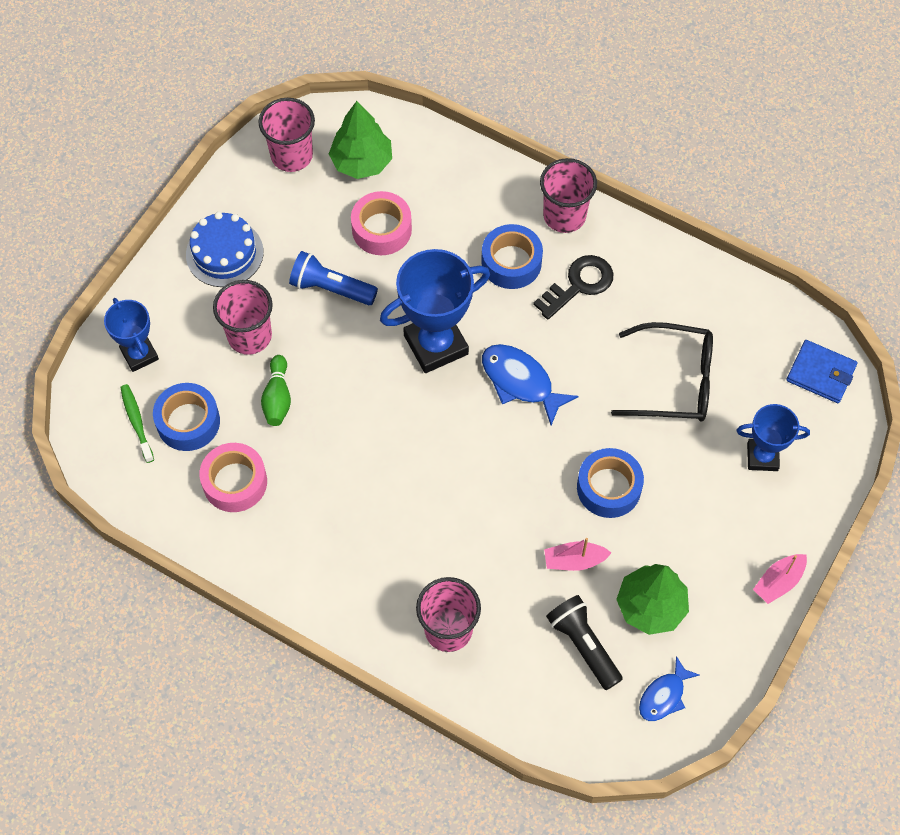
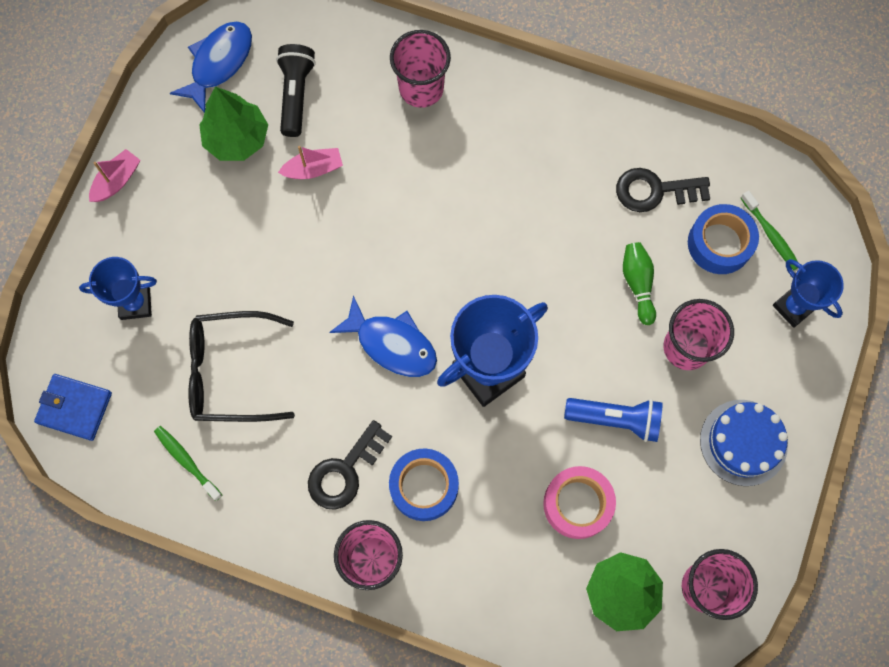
camera: 170 degrees right, 10 degrees up
pink tape [200,443,267,512] -> black key [616,168,710,212]
black flashlight [546,595,623,690] -> black flashlight turned 135 degrees counterclockwise [276,44,316,137]
blue tape [577,448,644,518] -> none
blue fish [639,656,699,721] -> blue fish [170,21,252,113], size x1.55
none -> green toothbrush [154,426,222,501]

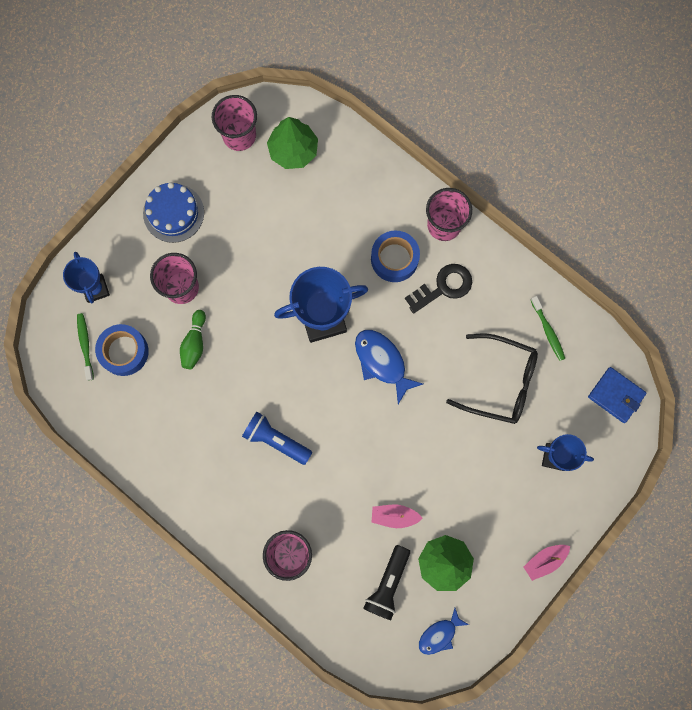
camera: 160 degrees left, 5 degrees up
blue fish [170,21,252,113] -> blue fish [419,608,469,655], size x0.64
pink tape [543,466,616,539] -> none
blue flashlight [564,398,663,442] -> blue flashlight moved to [242,412,312,465]
black key [616,168,710,212] -> none

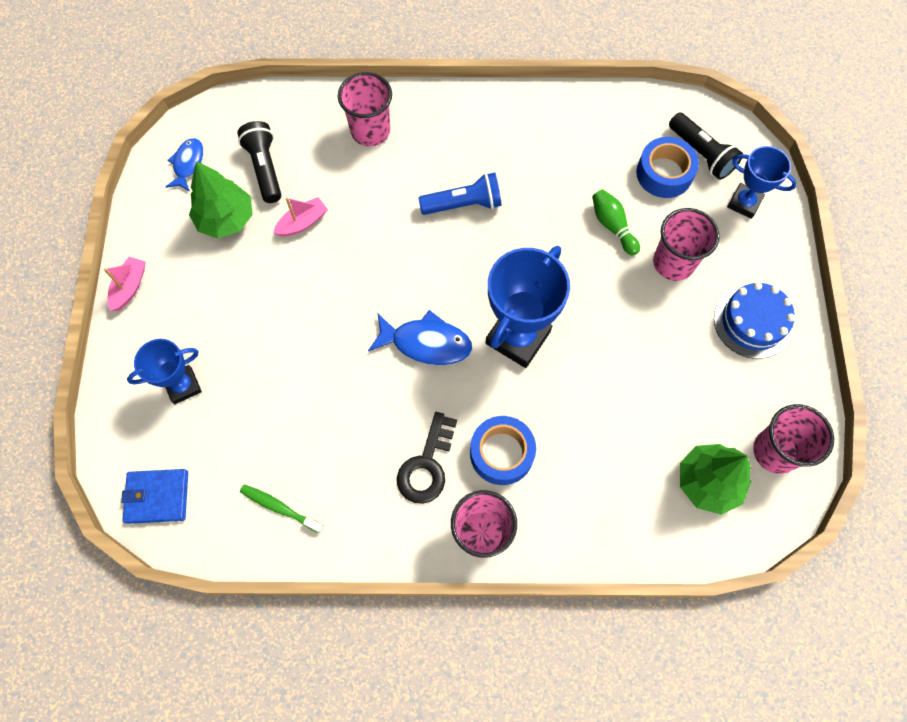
camera: 140 degrees right, 10 degrees down
green toothbrush [77,313,94,381] -> black flashlight [669,112,743,180]
black glasses [446,334,538,424] -> none

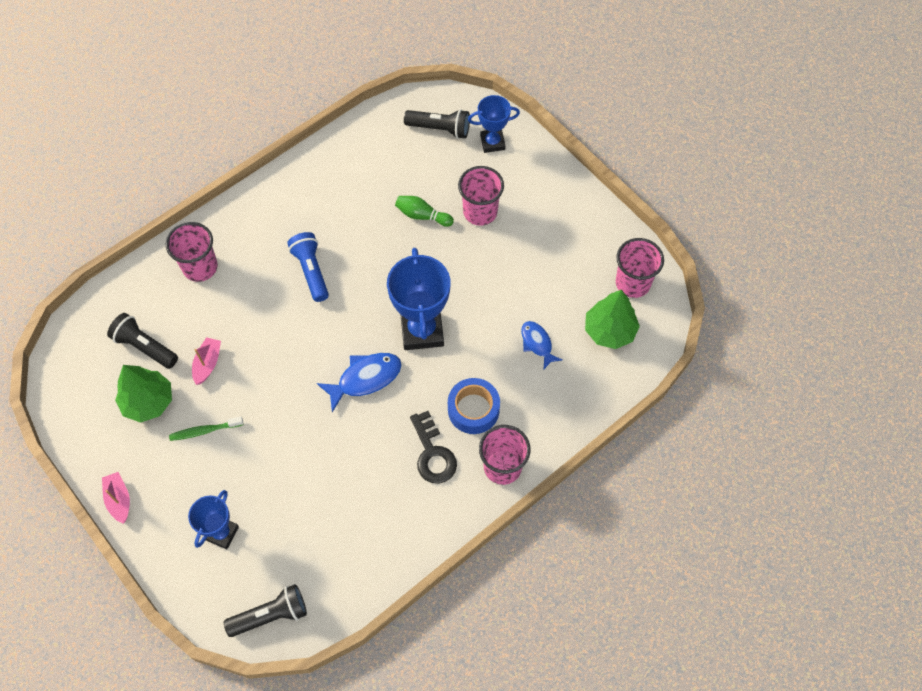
camera: 40 degrees left, 5 degrees down
blue wallet [121,469,188,524] -> black flashlight [224,584,307,637]
blue fish [166,138,203,192] -> blue fish moved to [521,321,562,369]
green toothbrush [240,484,324,533] -> green toothbrush moved to [169,416,244,441]
blue flashlight [418,173,502,215] -> blue flashlight turned 60 degrees counterclockwise [287,232,329,302]
blue tape [636,137,699,198] -> none
blue cake [714,282,795,359] -> none

